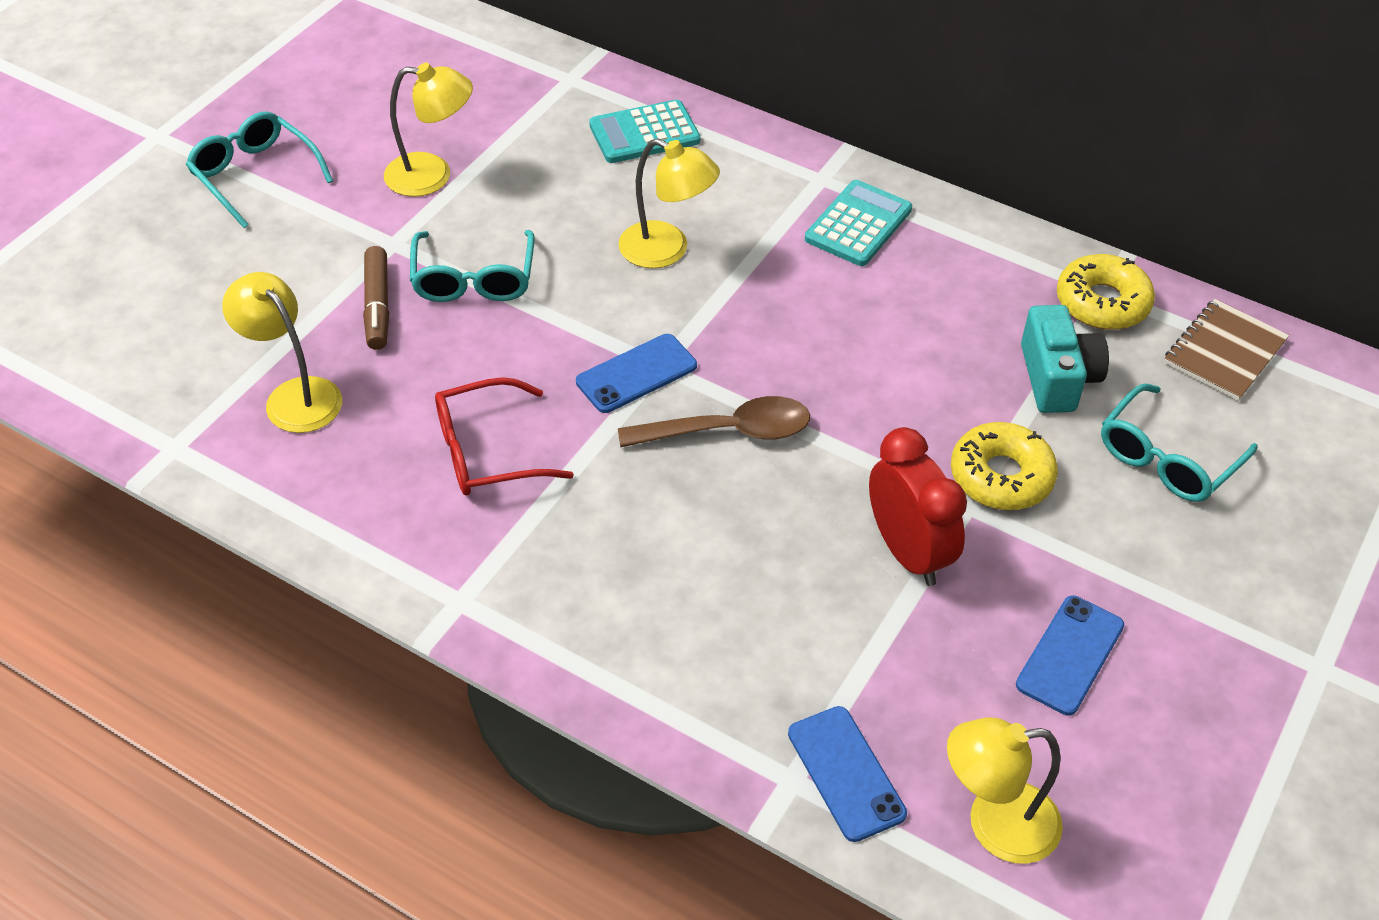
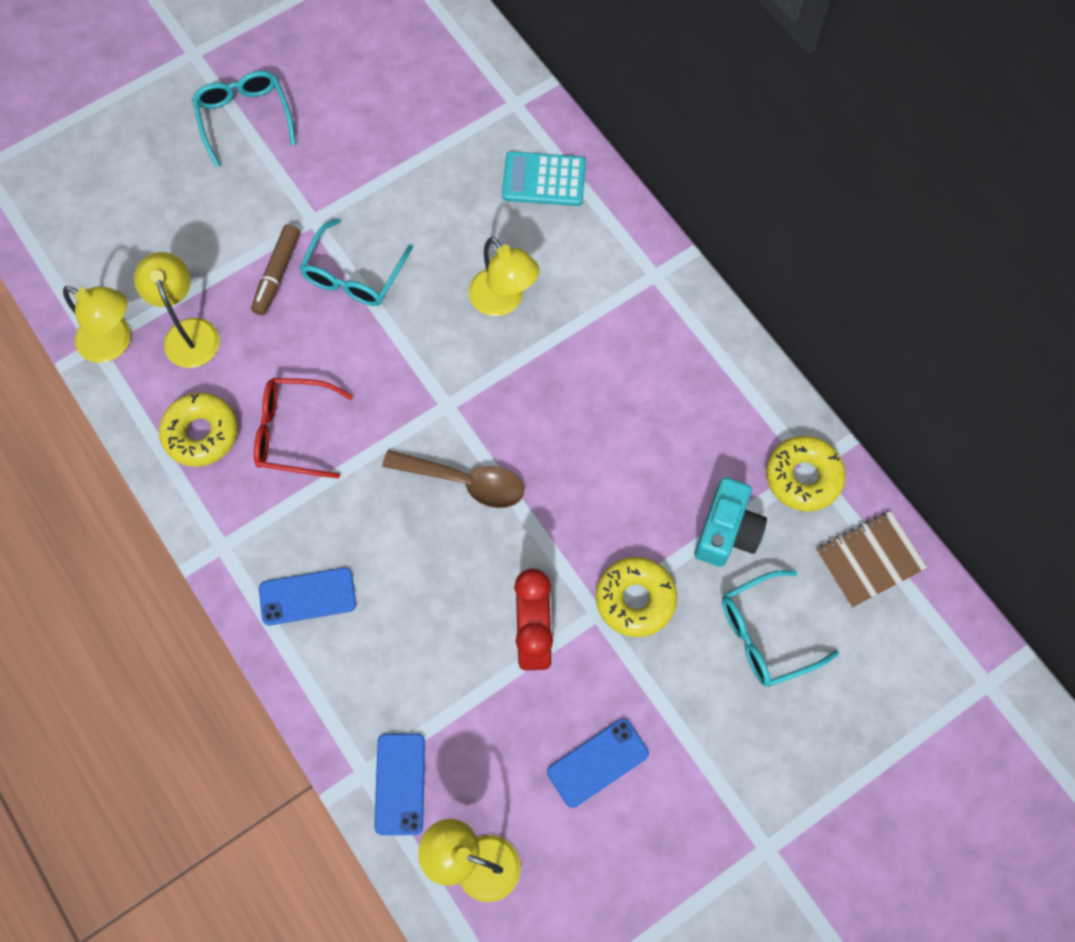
camera: 25 degrees right, 20 degrees up
yellow lamp [384,63,473,197] -> yellow lamp moved to [63,286,131,363]
blue phone [576,334,697,413] -> blue phone moved to [259,567,356,625]
turquoise calculator [805,180,912,266] -> none
none -> yellow donut [159,393,238,467]

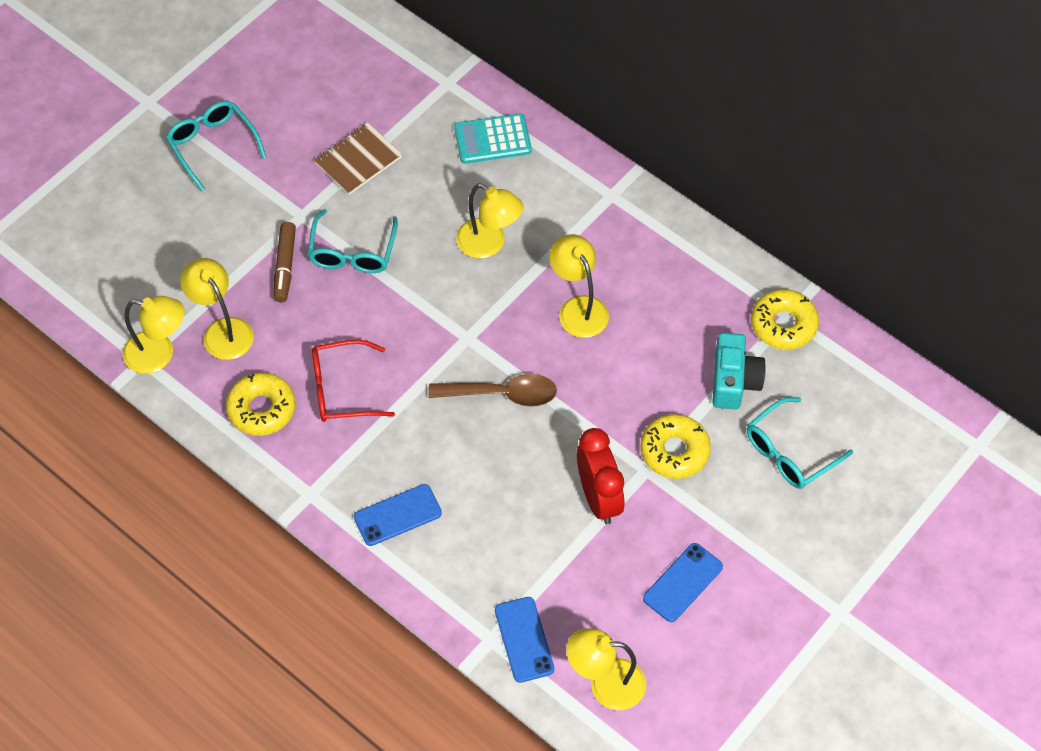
camera: 15 degrees left, 10 degrees down
brown notebook [816,511,927,608] -> brown notebook moved to [314,122,402,195]
none -> yellow lamp [549,234,609,338]

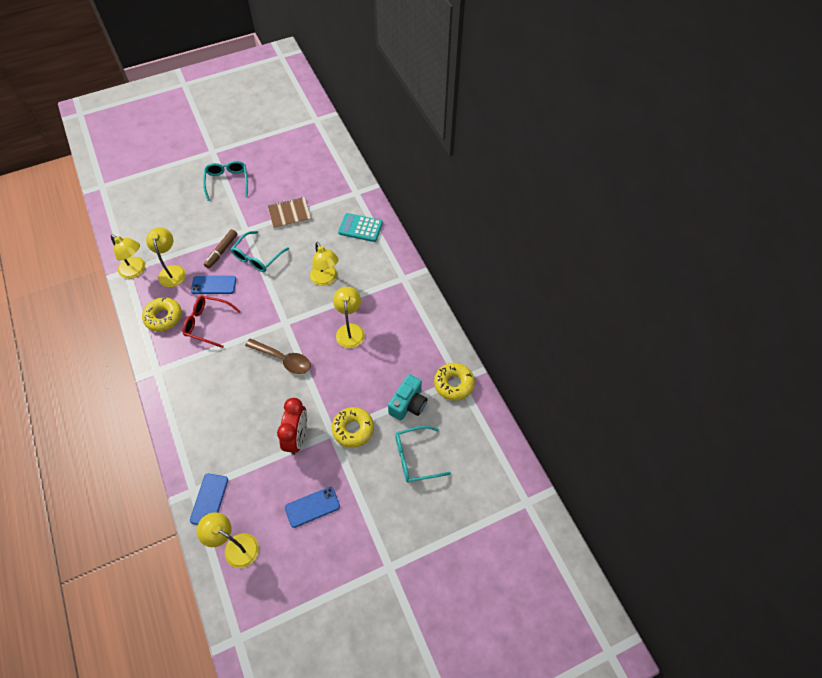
camera: 25 degrees right, 0 degrees up
blue phone [354,484,442,546] -> blue phone moved to [191,276,236,294]

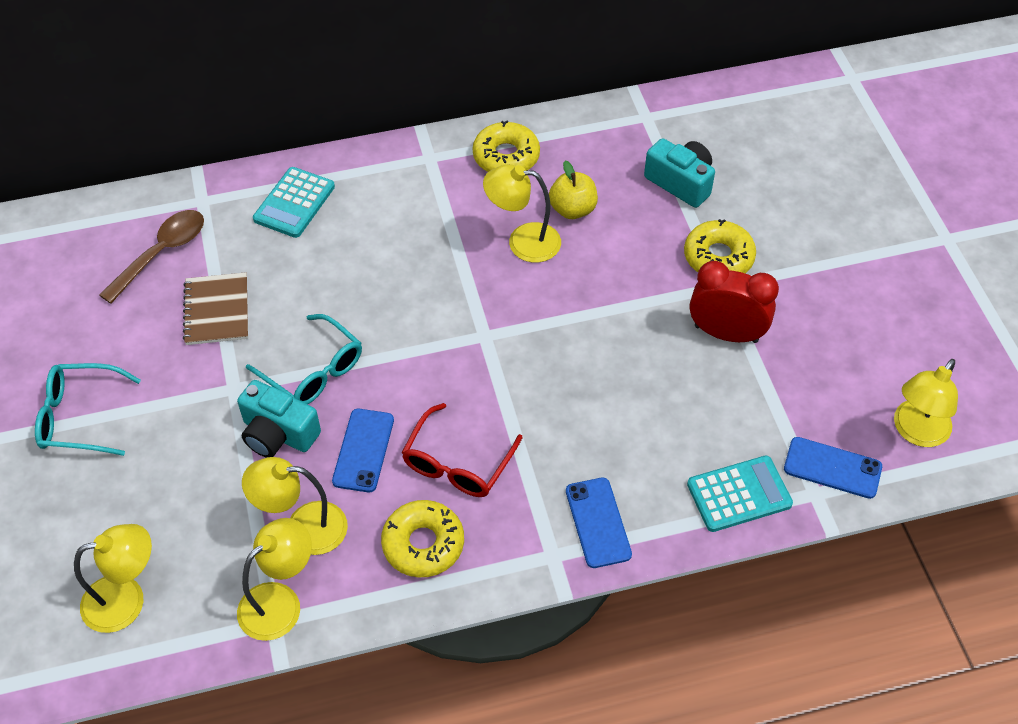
camera: 80 degrees left, 5 degrees down
brown marker [204,229,237,269] -> turquoise camera [237,380,321,458]
brown spoon [245,338,311,374] -> brown spoon moved to [99,210,204,304]
blue phone [285,487,340,528] -> blue phone moved to [566,478,632,568]
yellow lamp [310,242,339,286] -> yellow lamp moved to [74,524,152,633]
turquoise glasses [395,426,451,483] -> none
yellow donut [434,363,475,401] -> yellow donut moved to [473,121,540,172]
none -> yellow apple [549,160,598,219]
none -> turquoise calculator [687,456,793,532]

